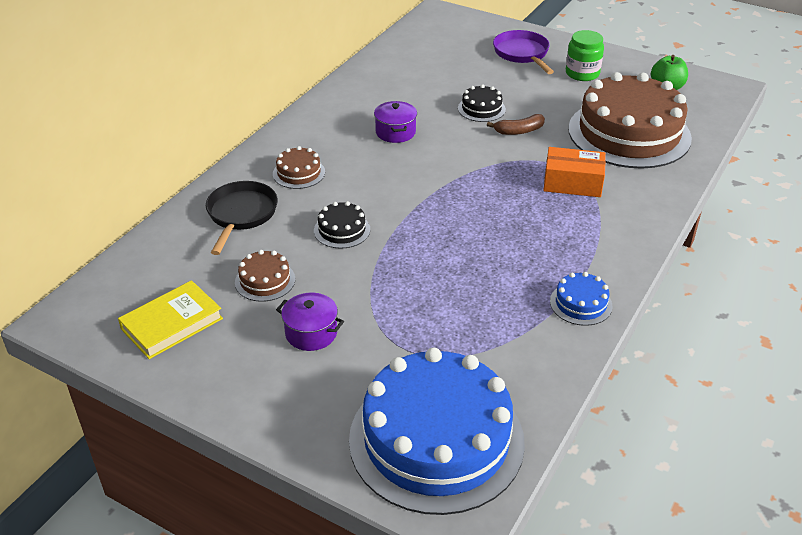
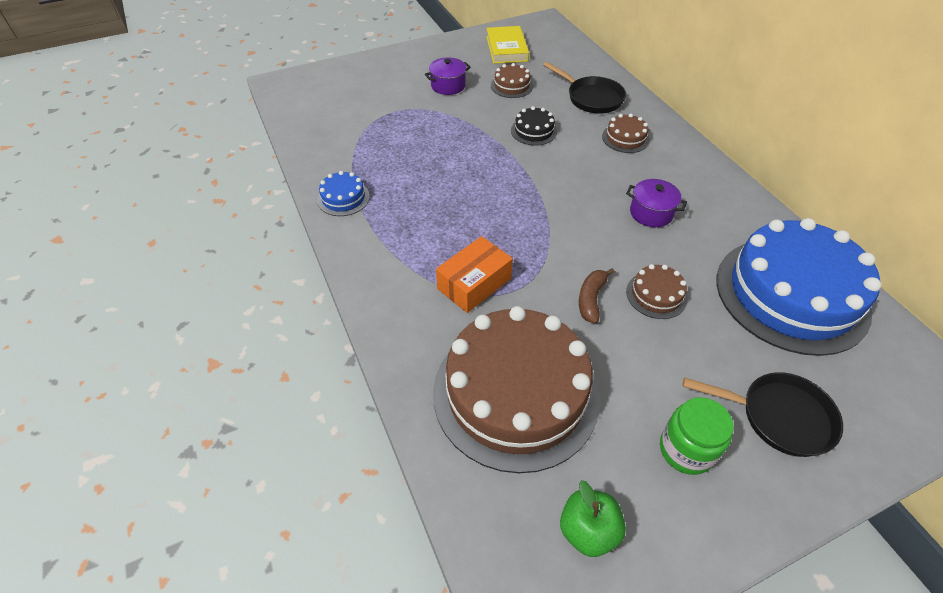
camera: 125 degrees right, 10 degrees up
blue cake [349,348,525,515] -> blue cake moved to [716,218,881,356]
black cake [458,84,506,122] -> brown cake [626,264,687,319]
purple pan [493,30,554,74] -> black pan [683,372,843,457]

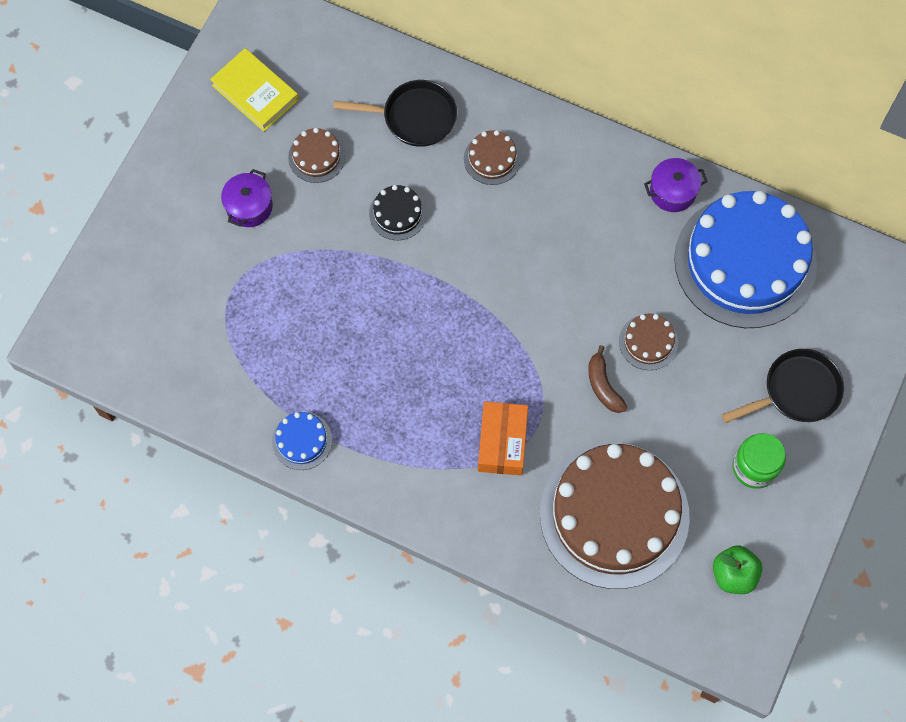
camera: 40 degrees left, 20 degrees up
purple pot [626,179,687,227] -> purple pot moved to [644,158,708,212]

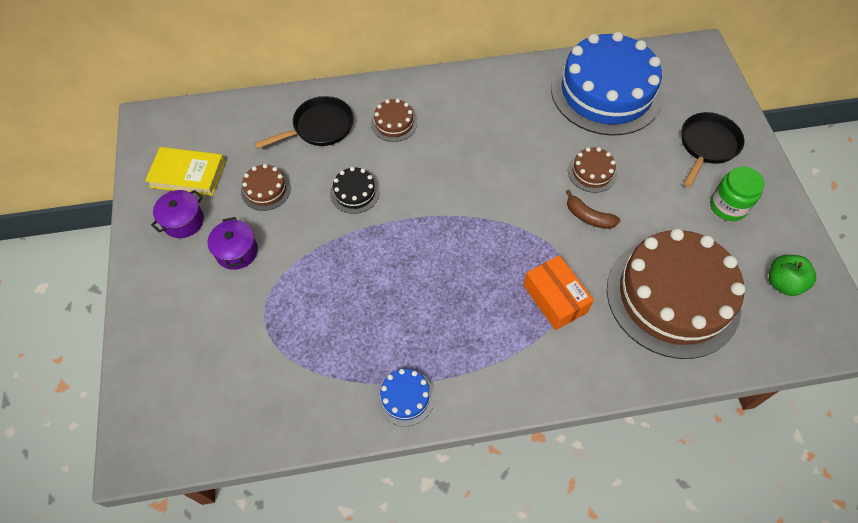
camera: 35 degrees left, 10 degrees down
purple pot [644,158,708,212] -> purple pot moved to [151,190,204,238]

